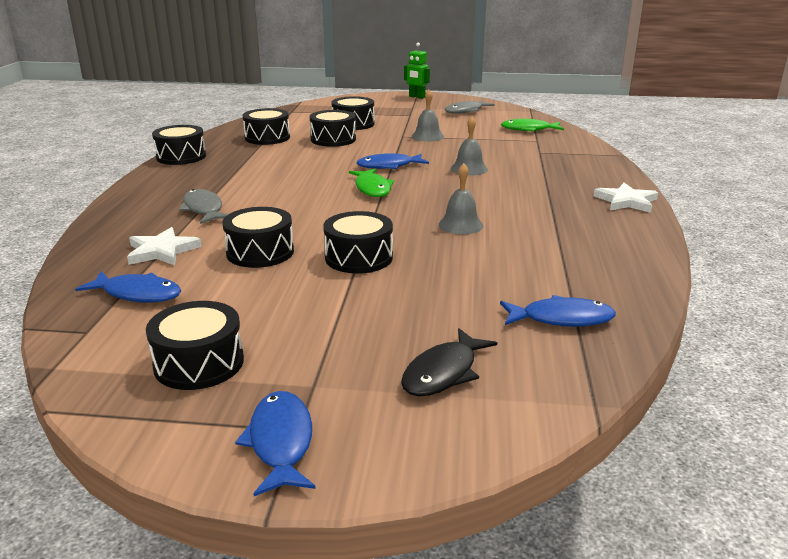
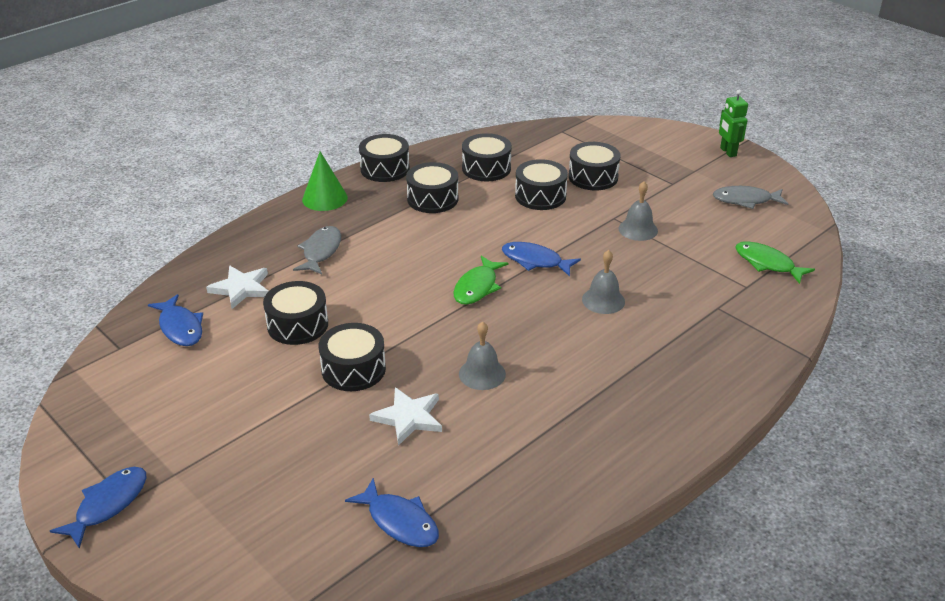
camera: 40 degrees right, 10 degrees up
black drum [146,301,244,390] -> black drum moved to [406,162,459,213]
black fish [401,328,497,396] -> none
white star [594,183,658,213] -> white star moved to [369,387,442,446]
none -> green cone [302,151,348,211]

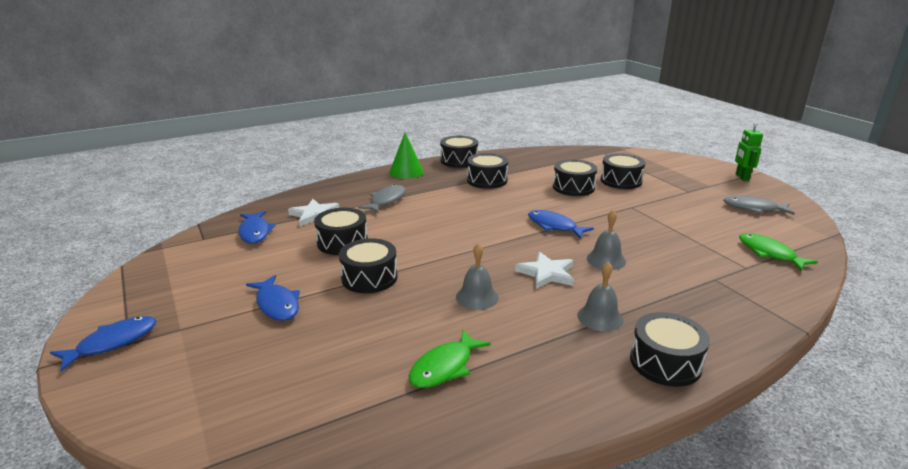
camera: 15 degrees right, 10 degrees down
blue fish [345,478,439,547] -> blue fish moved to [246,275,300,321]
white star [369,387,442,446] -> white star moved to [515,252,574,289]
green fish [453,256,508,305] -> green fish moved to [409,330,491,388]
black drum [462,133,512,181] -> black drum moved to [630,312,710,387]
grey bell [619,181,658,241] -> grey bell moved to [577,262,624,331]

